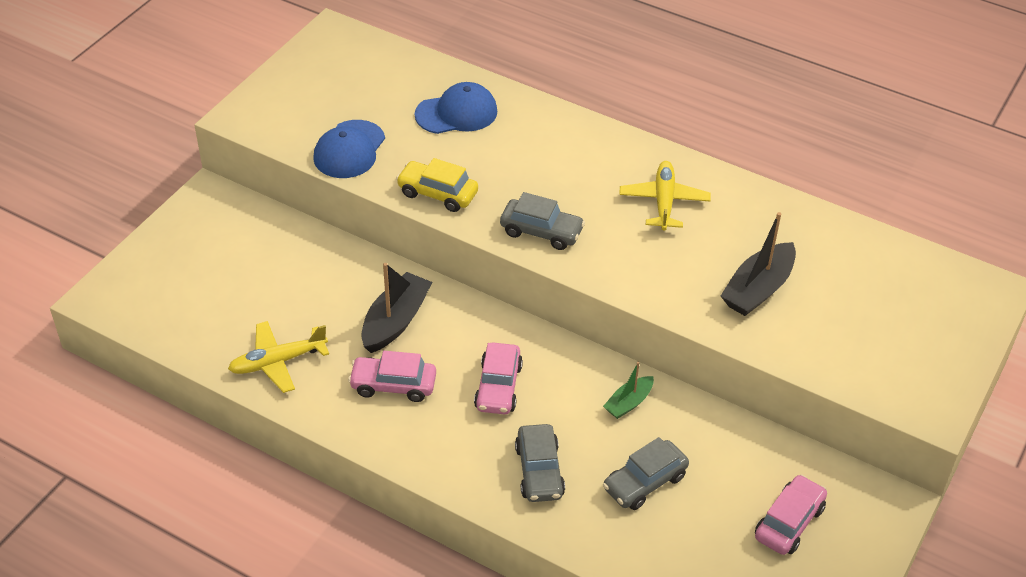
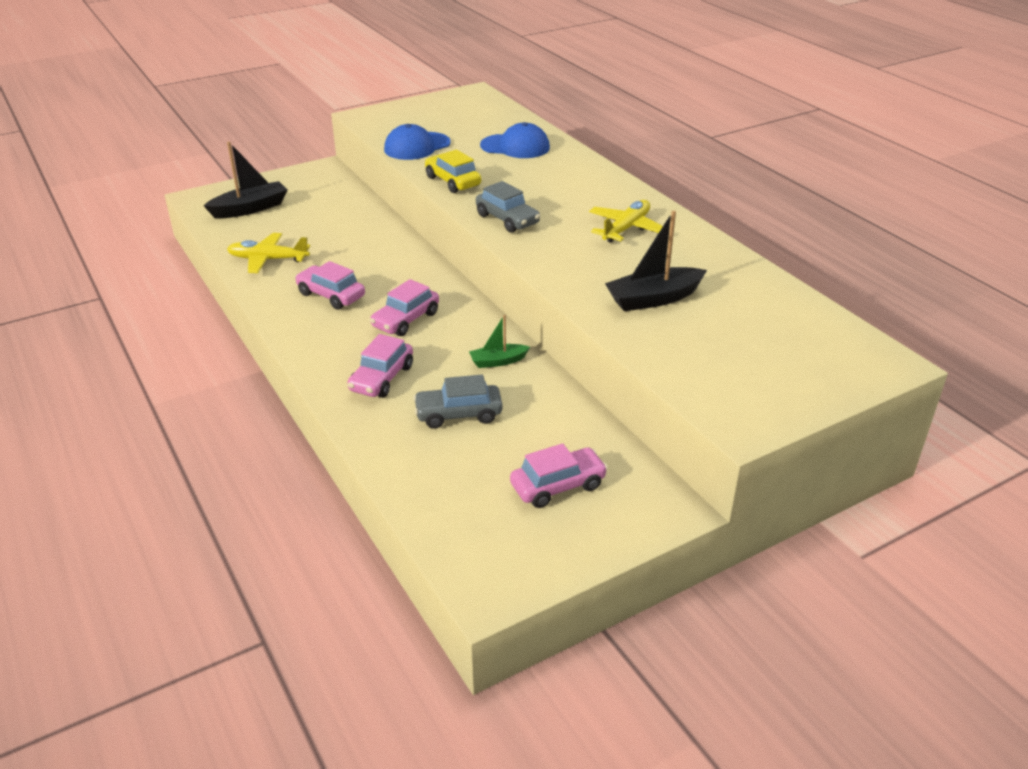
camera: 30 degrees right, 10 degrees down
black boat [361,263,432,353] -> black boat moved to [204,142,287,218]
grey car [515,424,565,502] -> pink car [347,334,413,398]

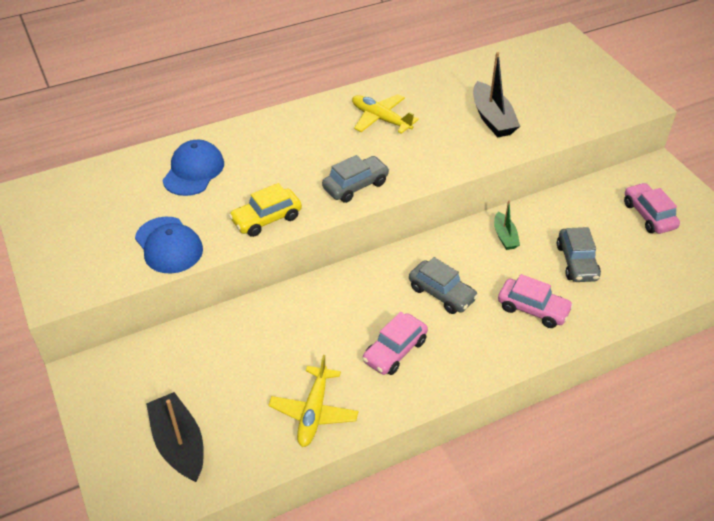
camera: 85 degrees left, 10 degrees up
pink car [370,279,439,336] -> grey car [409,257,478,314]

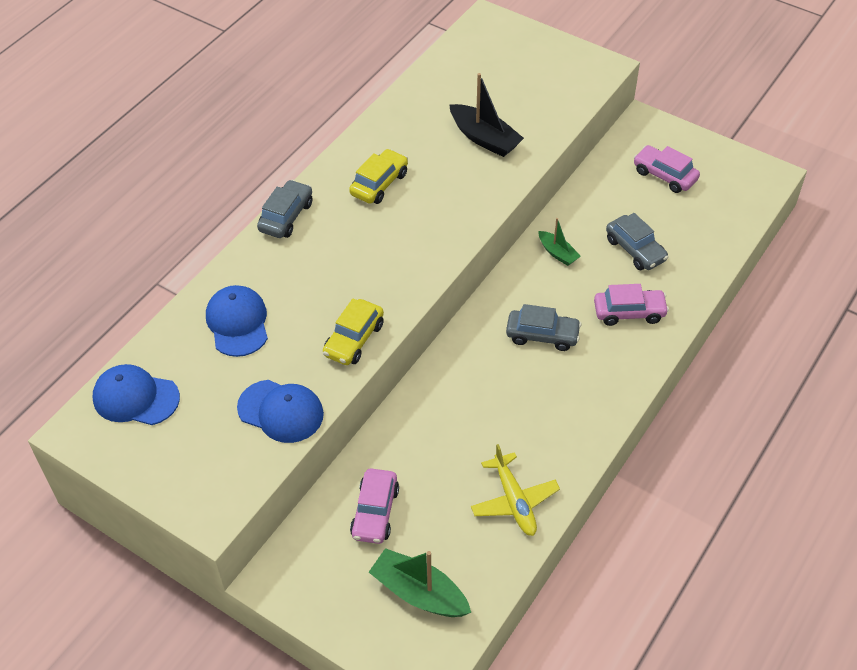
camera: 30 degrees left, 5 degrees up
black boat [146,392,204,482] -> green boat [369,548,472,617]
grey car [322,155,390,203] -> grey car moved to [257,180,313,238]
yellow plane [352,94,419,134] -> yellow car [349,149,408,204]
pink car [362,312,428,375] -> pink car moved to [350,468,399,544]
none -> blue cap [92,364,180,425]

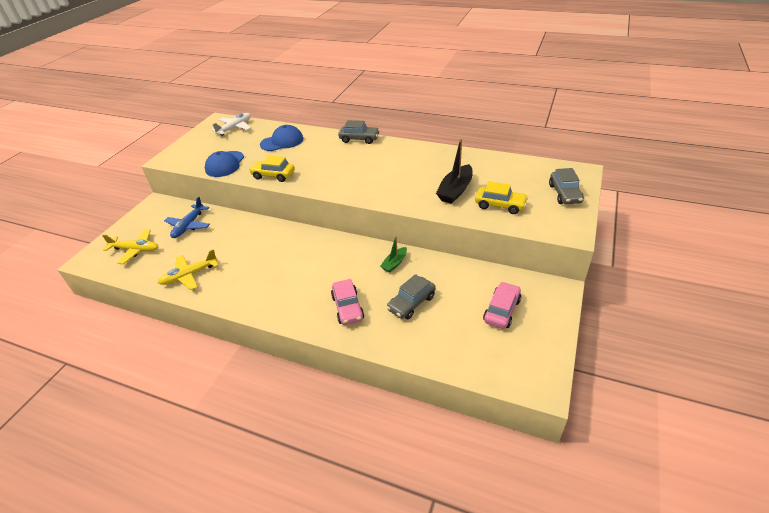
camera: 80 degrees right, 10 degrees down
blue cap [92,364,180,425] -> white plane [211,113,251,136]
yellow car [349,149,408,204] -> yellow car moved to [475,181,528,214]
pink car [350,468,399,544] -> blue plane [164,196,210,238]
green boat [369,548,472,617] -> yellow plane [102,229,158,264]
grey car [506,304,582,351] -> grey car moved to [549,168,584,204]

